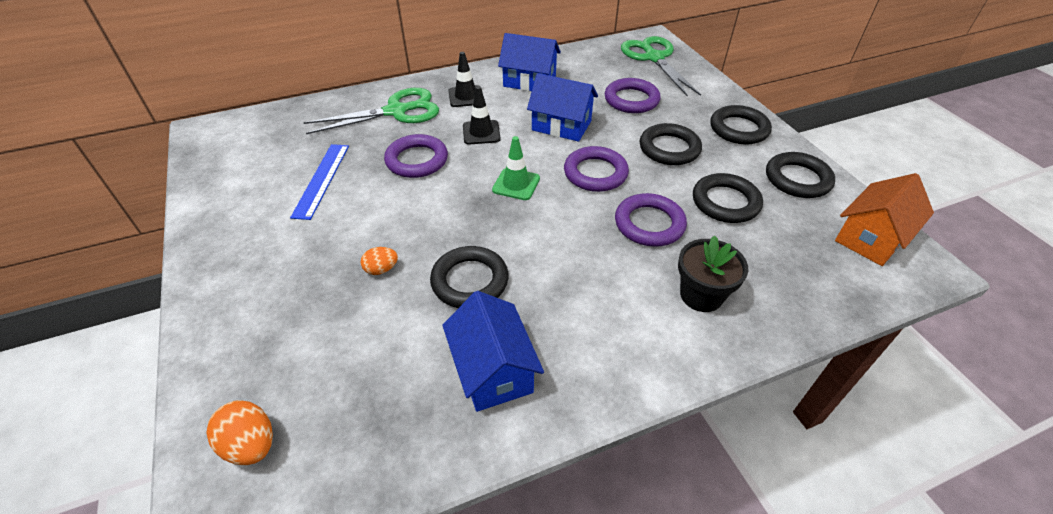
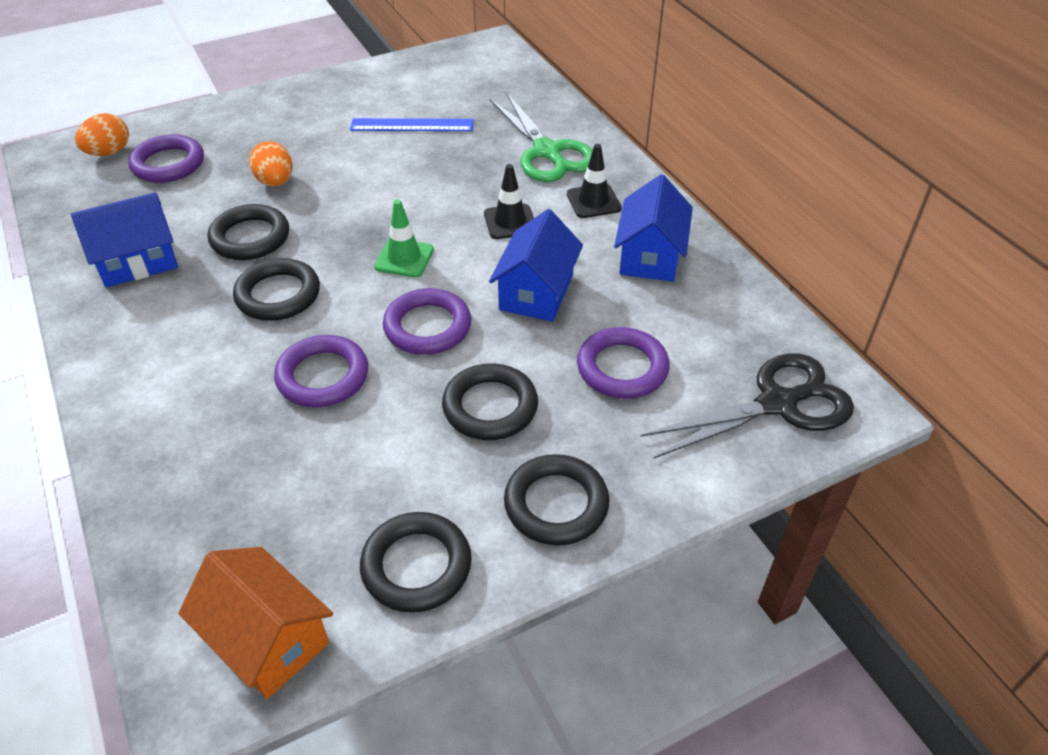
camera: 85 degrees right, 0 degrees up
orange egg [361,247,398,275] -> orange egg [249,141,292,187], size x1.55
purple ring [384,134,448,178] -> purple ring moved to [128,134,204,183]
green scissors [621,36,701,97] -> black scissors [640,353,854,459]
black flower pot [678,235,748,312] -> none
black ring [693,173,763,223] -> black ring moved to [233,258,320,321]

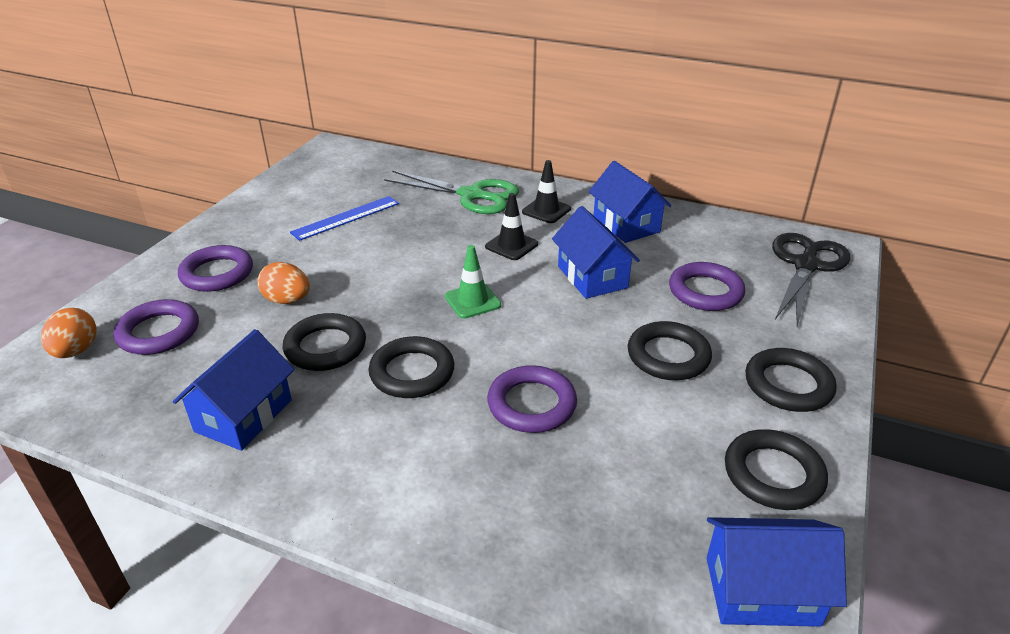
camera: 40 degrees left, 10 degrees down
orange house [178,547,333,699] -> blue house [707,517,847,627]
purple ring [383,288,471,355] -> purple ring moved to [178,245,253,292]

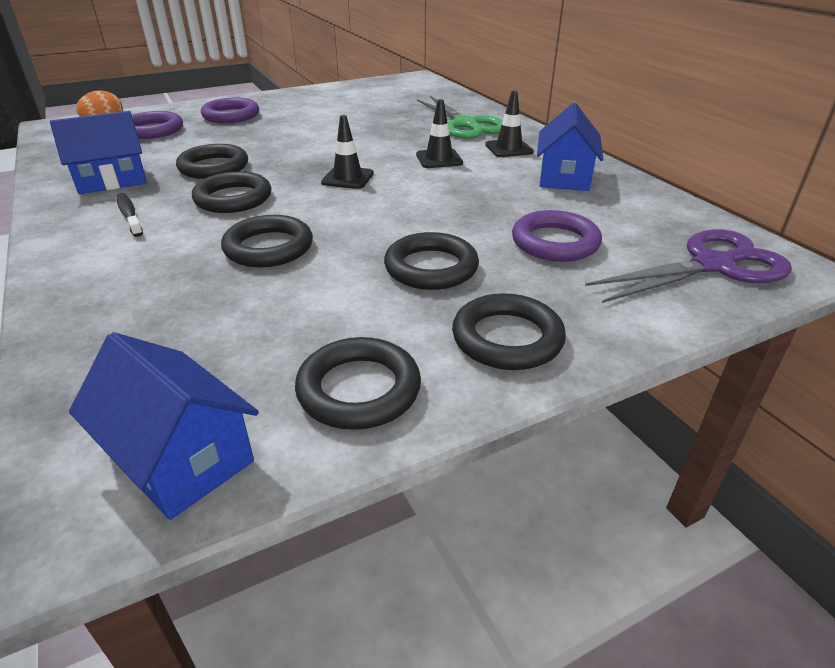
camera: 40 degrees right, 0 degrees up
orange egg [257,262,310,304] -> none
blue ruler [290,196,399,241] -> none
green traffic cone [445,245,501,319] -> black traffic cone [321,115,374,189]
purple ring [487,365,577,433] -> black ring [221,215,313,268]
blue house [552,206,640,299] -> none
black scissors [772,233,850,326] -> purple scissors [585,229,792,303]
none -> black toothbrush [117,193,143,237]

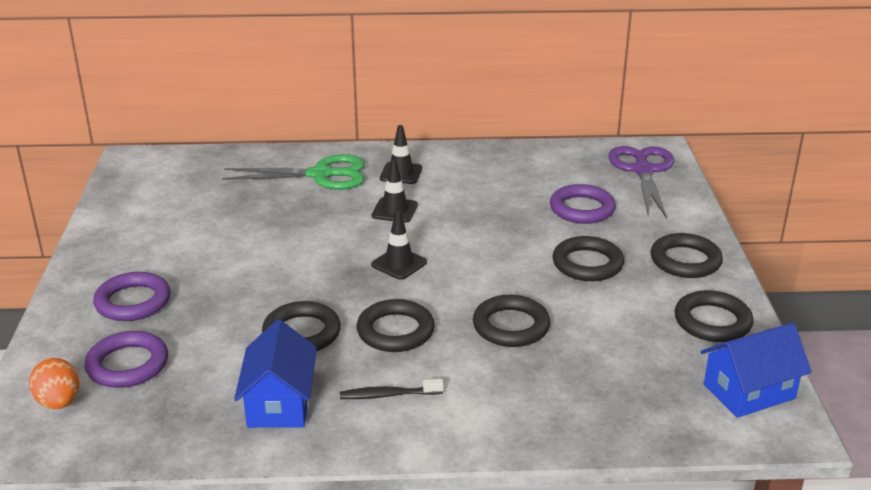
camera: 65 degrees left, 5 degrees down
blue house [537,103,603,191] -> none

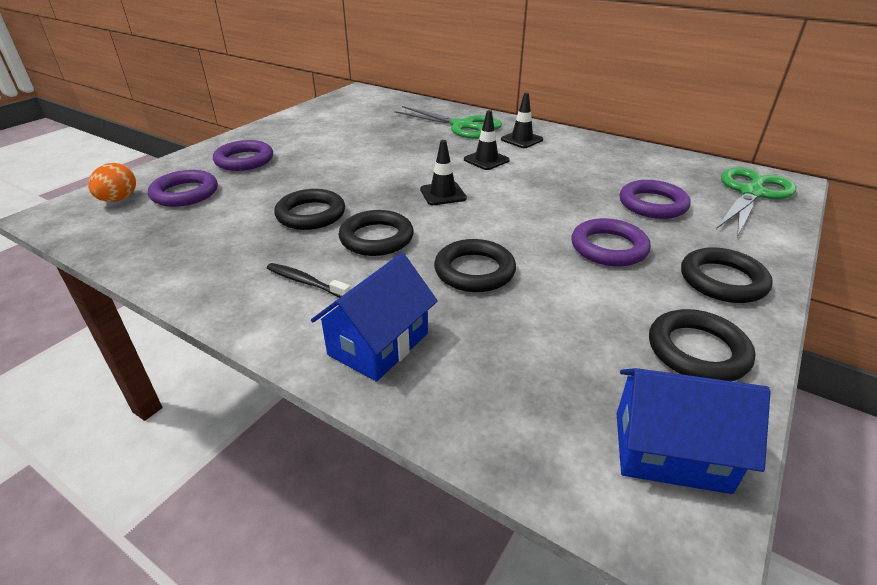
camera: 35 degrees right, 5 degrees up
blue house [234,320,317,428] -> blue house moved to [311,253,438,382]
black ring [552,236,624,281] -> purple ring [571,218,651,266]
purple scissors [608,146,674,219] -> green scissors [716,167,796,237]

